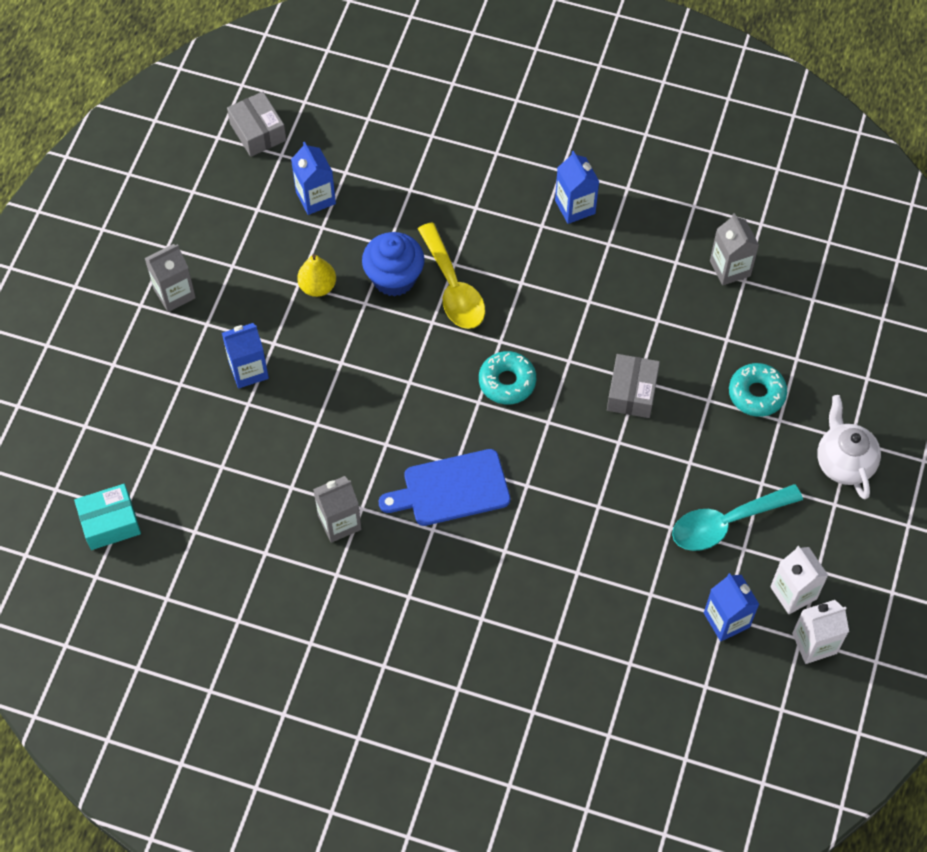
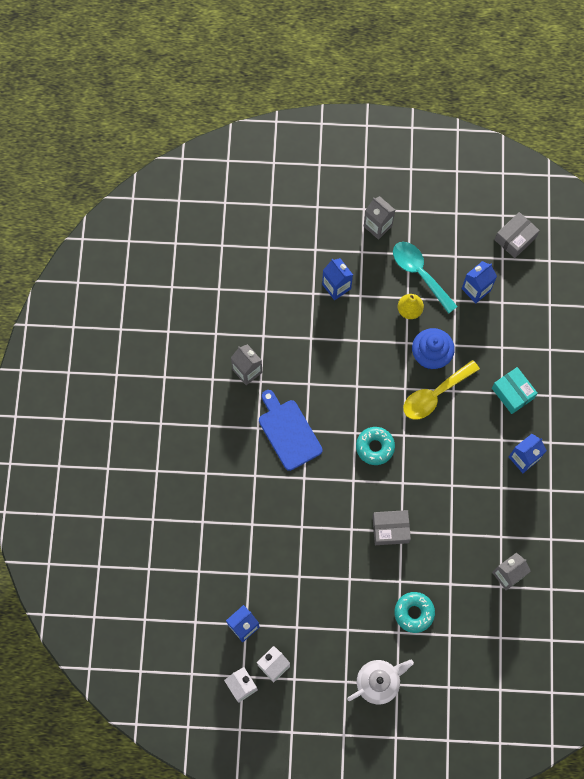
camera: 75 degrees right, 10 degrees up
turquoise box [74,484,141,550] -> turquoise box moved to [492,367,538,414]
turquoise spoon [672,484,803,551] -> turquoise spoon moved to [393,242,458,314]

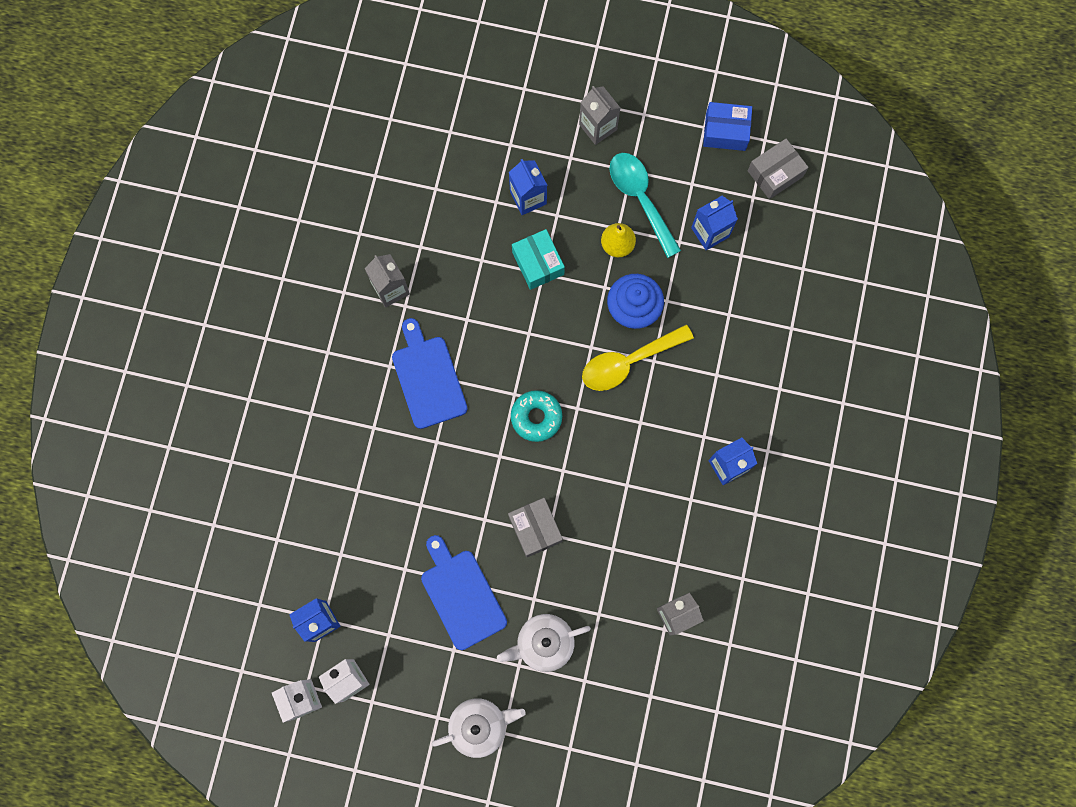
camera: 10 degrees right, 5 degrees up
grey box [372,510,411,545] -> grey box turned 60 degrees clockwise [508,498,563,557]
turquoise donut [394,592,435,633] -> white teapot [497,614,591,672]
turquoise box [492,367,538,414] -> turquoise box moved to [512,229,565,290]
none -> blue cutting board [421,535,507,650]
none -> blue box [703,102,752,151]

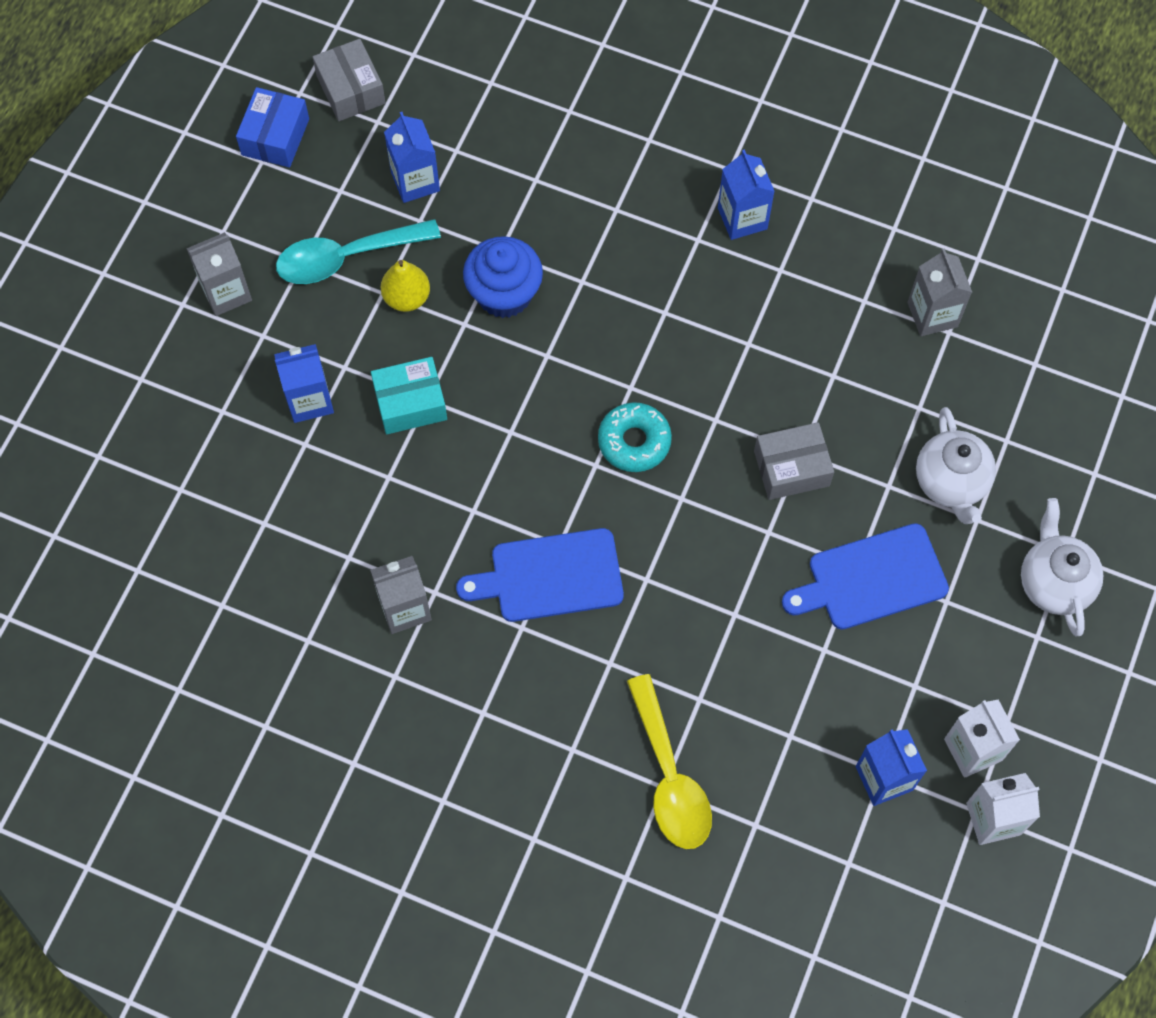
camera: 80 degrees left, 10 degrees down
yellow spoon [582,325,694,391] -> yellow spoon moved to [627,674,712,849]

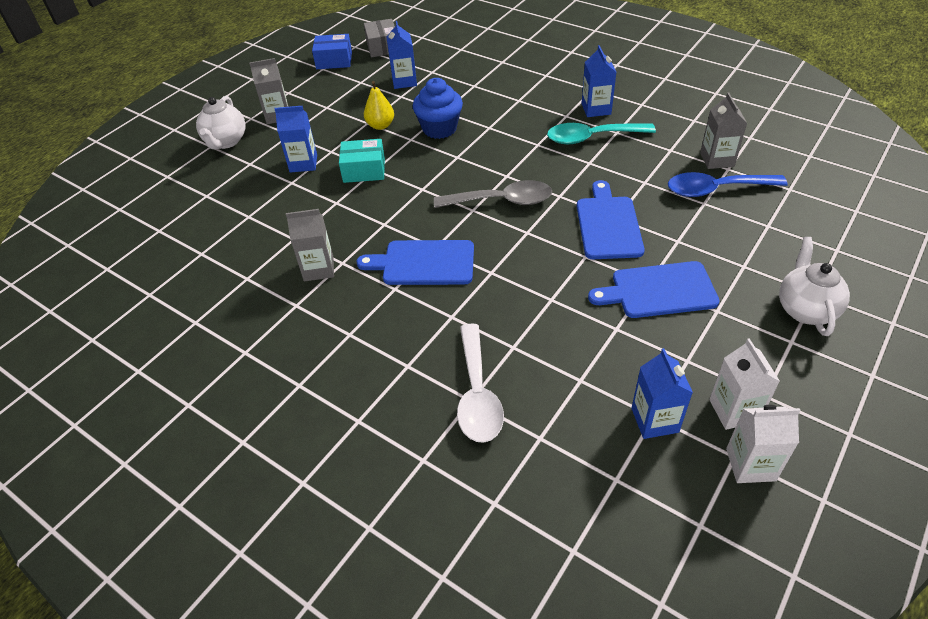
camera: 15 degrees right, 20 degrees down
blue box [236,87,309,168] -> blue box turned 60 degrees clockwise [312,34,352,69]
turquoise spoon [276,219,441,284] -> turquoise spoon moved to [547,123,656,144]
turquoise donut [598,402,672,472] -> grey spoon [434,180,552,208]
yellow spoon [627,674,712,849] -> white spoon [457,324,504,443]
grey box [754,422,834,500] -> blue cutting board [577,180,645,259]
white teapot [916,407,996,524] -> white teapot moved to [196,96,246,149]
none -> blue spoon [668,172,788,197]

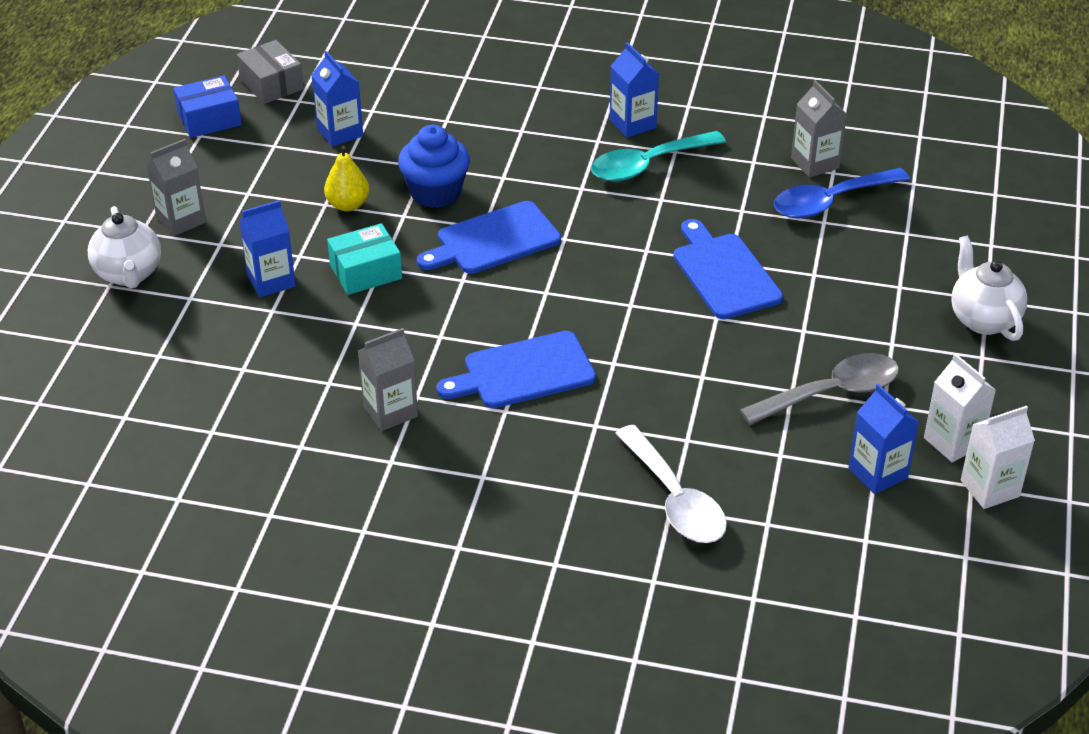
camera: 25 degrees left, 5 degrees down
grey spoon [434,180,552,208] -> grey spoon moved to [740,353,899,425]
blue cutting board [588,261,720,318] -> blue cutting board moved to [417,201,561,274]

